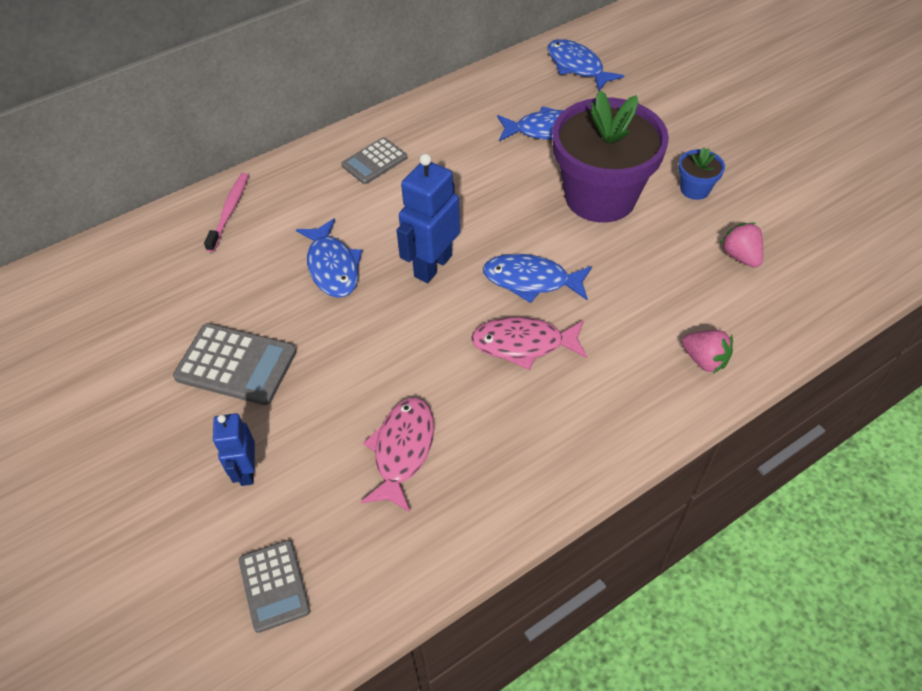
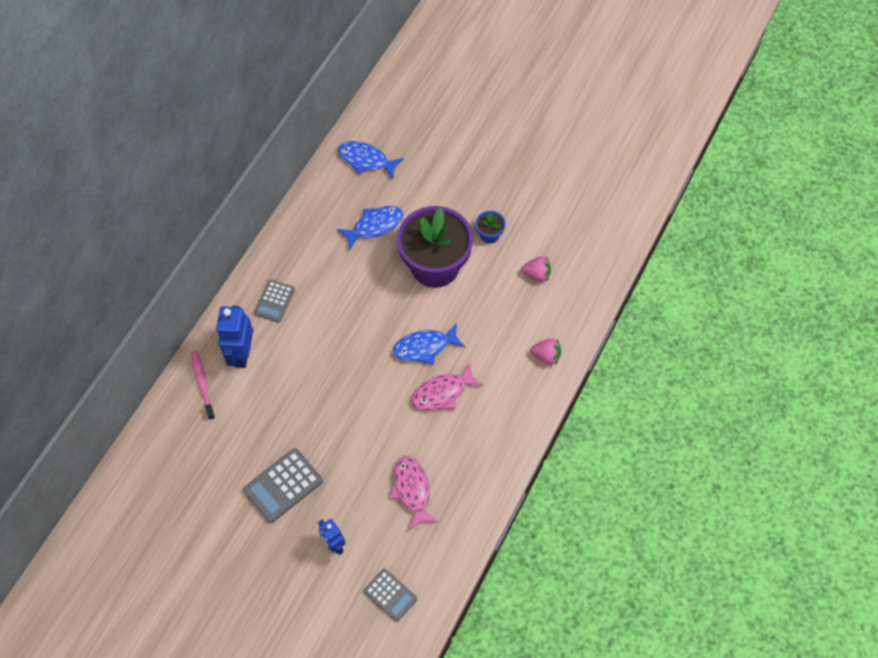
camera: 30 degrees left, 10 degrees up
grey calculator [173,323,297,405] -> grey calculator turned 150 degrees clockwise [243,448,323,523]
blue fish [296,218,362,298] -> none
blue robot [396,153,460,283] -> blue robot moved to [216,306,253,368]
pink strawberry [720,223,763,268] -> pink strawberry turned 150 degrees clockwise [521,257,551,282]

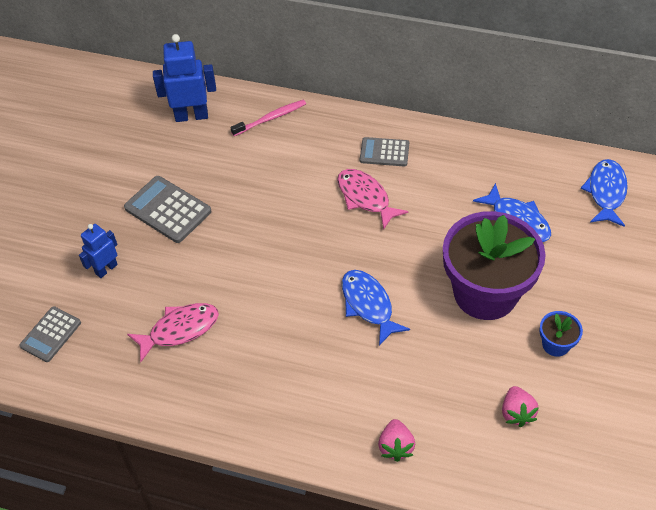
camera: 80 degrees right, 10 degrees down
blue robot [216,306,253,368] -> blue robot moved to [153,34,216,122]
pink fish [412,363,483,410] -> pink fish moved to [337,169,409,230]

